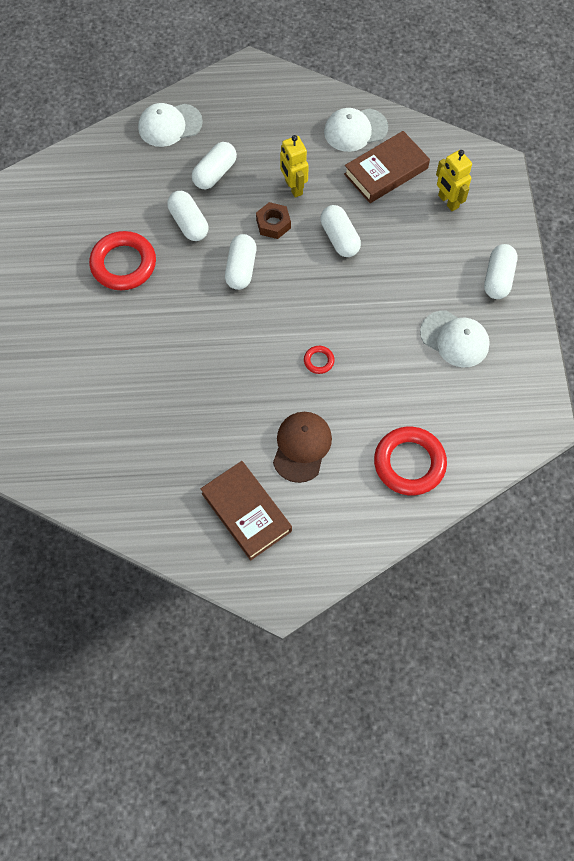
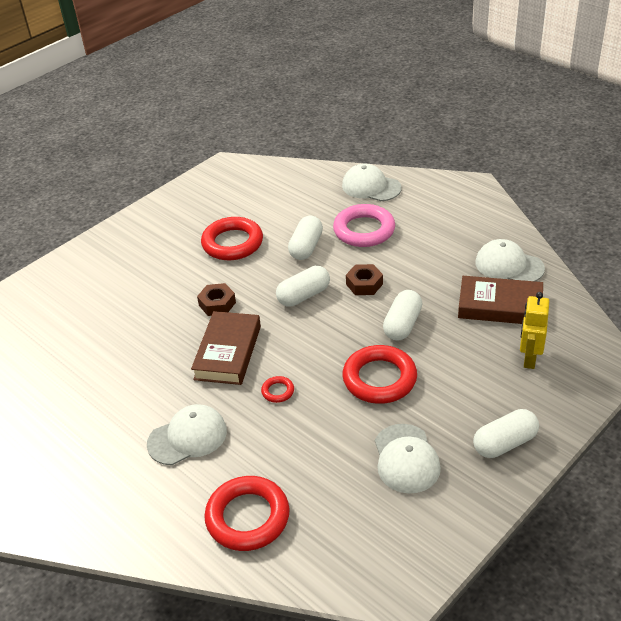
camera: 50 degrees right, 25 degrees down
white capsule [192,142,237,189] -> pink ring [333,204,395,247]
brown book [200,461,292,561] -> brown book moved to [191,311,261,385]
brown cap [273,412,332,483] -> white cap [147,404,227,465]
yellow robot [280,135,309,198] -> none
none -> brown nut [197,283,236,316]
none -> red ring [342,345,417,404]

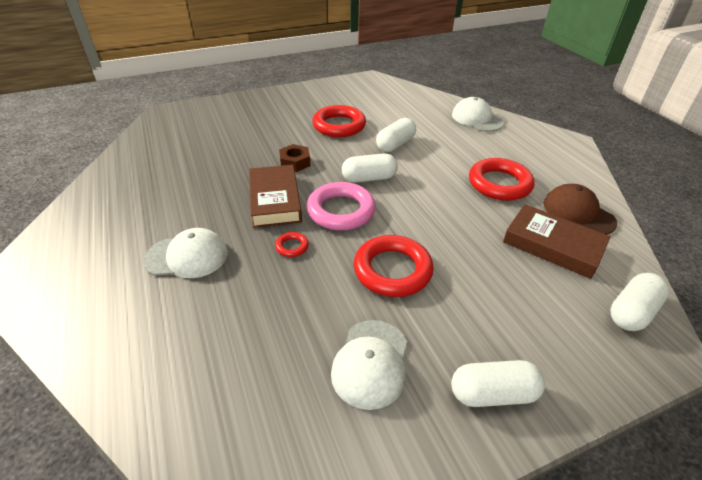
camera: 20 degrees right, 0 degrees up
brown book [191,311,261,385] -> brown book turned 45 degrees counterclockwise [249,165,302,228]
red ring [205,476,290,551] -> red ring moved to [469,158,535,201]
pink ring [333,204,395,247] -> pink ring moved to [307,182,376,230]
brown nut [346,264,383,295] -> none
white capsule [383,290,422,341] -> white capsule moved to [610,273,669,331]
white cap [476,239,545,282] -> brown cap [544,184,618,235]
yellow robot [520,292,550,369] -> none

